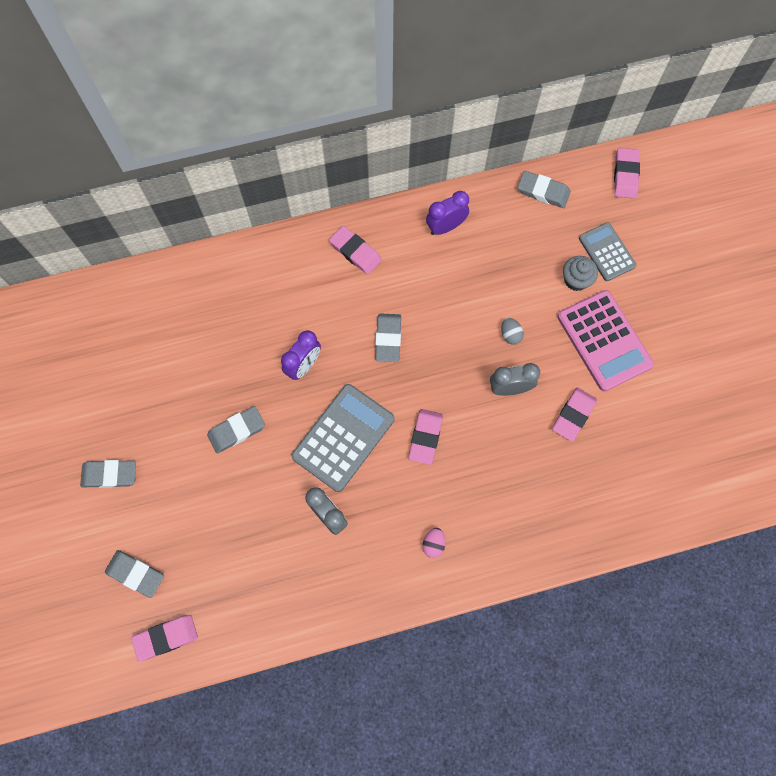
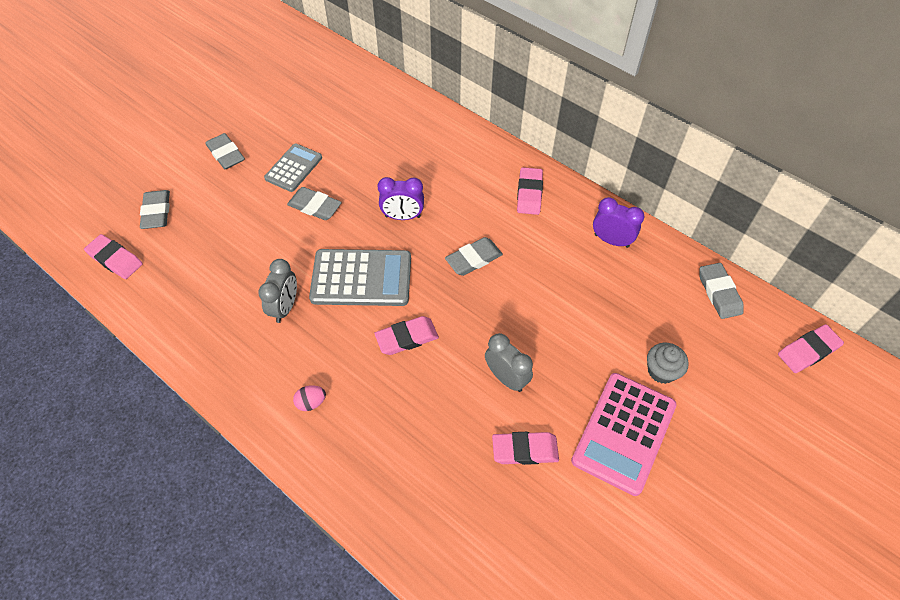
camera: 55 degrees right, 15 degrees down
grey egg [501,318,524,345] -> none
grey calculator [579,222,636,281] -> grey calculator moved to [264,143,322,192]

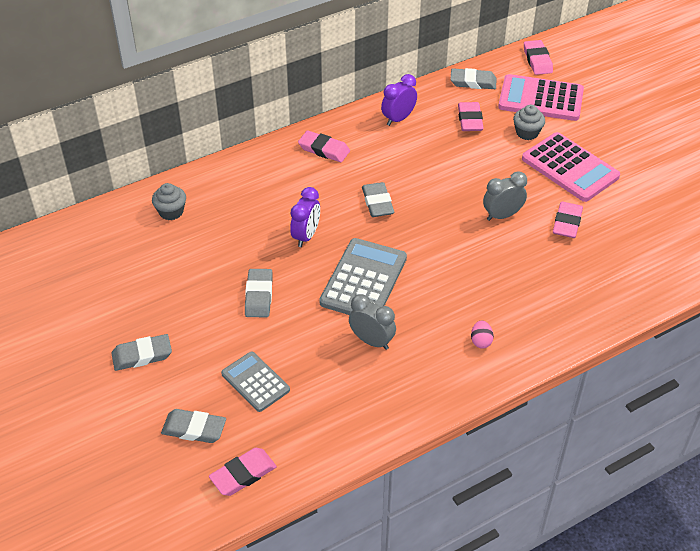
camera: 70 degrees left, 10 degrees down
grey calculator [264,143,322,192] -> grey calculator moved to [221,352,290,412]
grey eraser [287,187,342,220] -> grey eraser turned 45 degrees counterclockwise [245,269,273,317]
pink eraser [374,316,439,355] -> pink eraser moved to [458,102,484,131]
none -> grey cupcake [152,183,186,220]
none -> pink calculator [498,74,584,121]

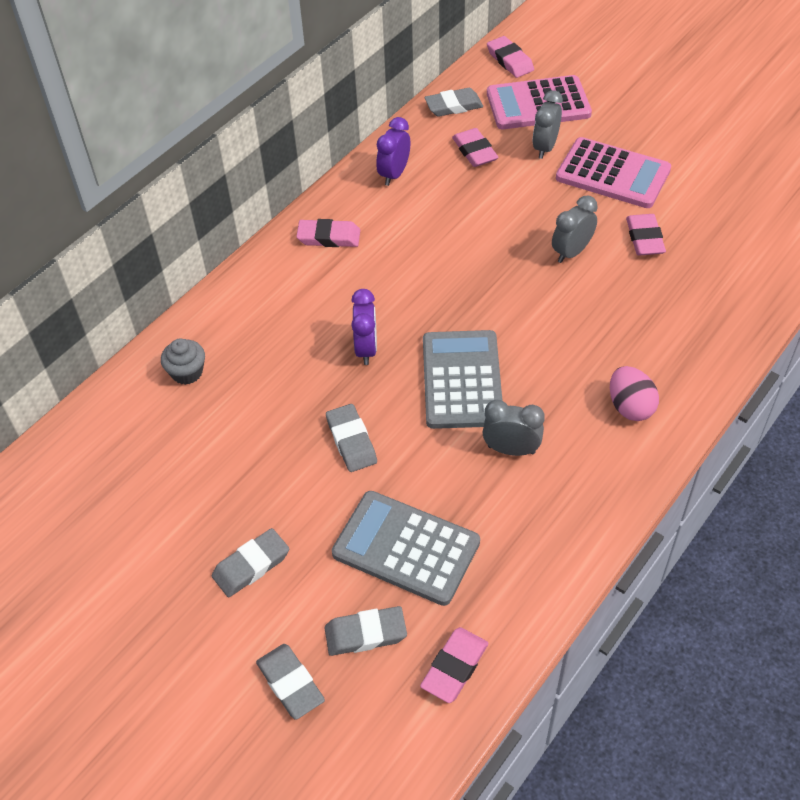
camera: 20 degrees left, 5 degrees up
grey calculator [221,352,290,412] -> grey calculator [332,491,480,606], size x1.61
grey eraser [362,182,394,217] -> grey eraser moved to [256,644,325,720]
pink egg [471,321,494,349] -> pink egg [610,366,659,421], size x1.66
grey cupcake [513,105,545,140] -> grey clock [533,90,563,159]

